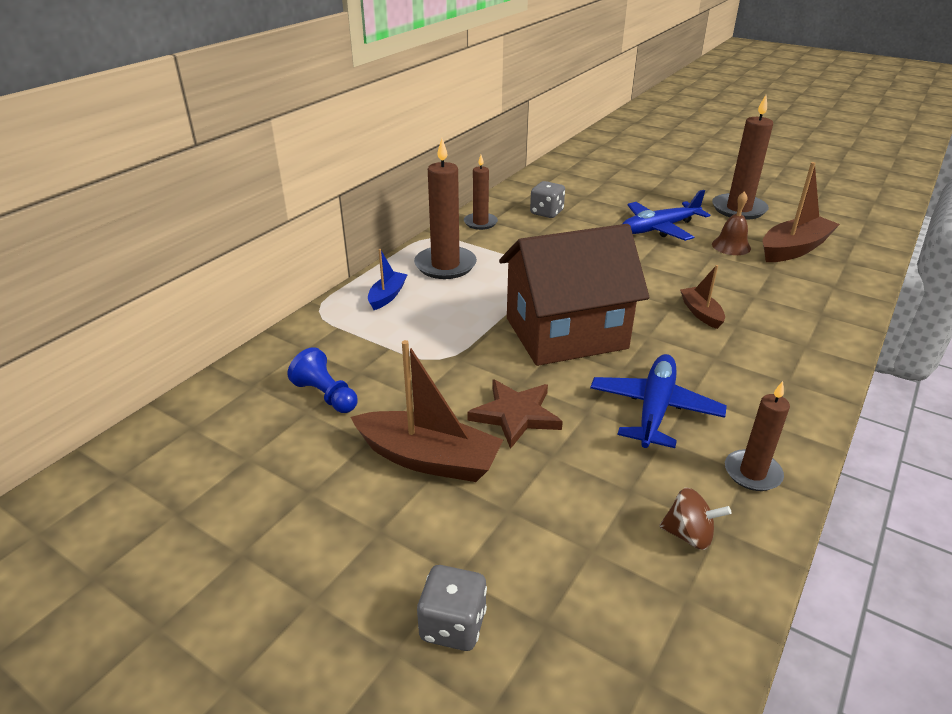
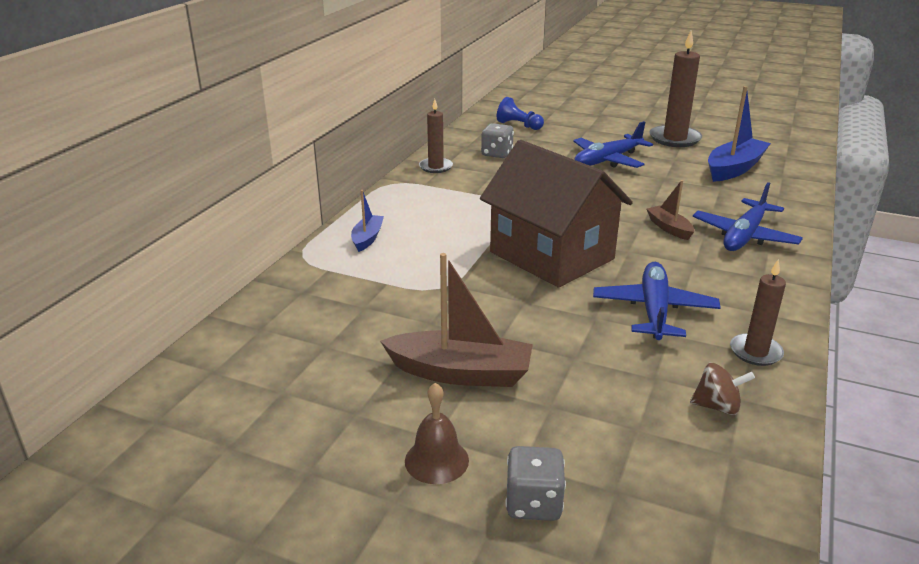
camera: 10 degrees left, 5 degrees down
blue pawn [287,347,358,413] -> blue pawn moved to [497,97,544,130]
brown candle [414,139,477,279] -> none
brown star [467,380,563,449] -> none
brown house [499,224,649,366] -> brown house turned 75 degrees clockwise [480,140,633,288]
brown bell [712,192,751,255] -> brown bell moved to [405,383,469,484]
brown boat [763,162,840,262] -> blue boat [708,86,771,182]
none -> blue plane [693,182,803,251]

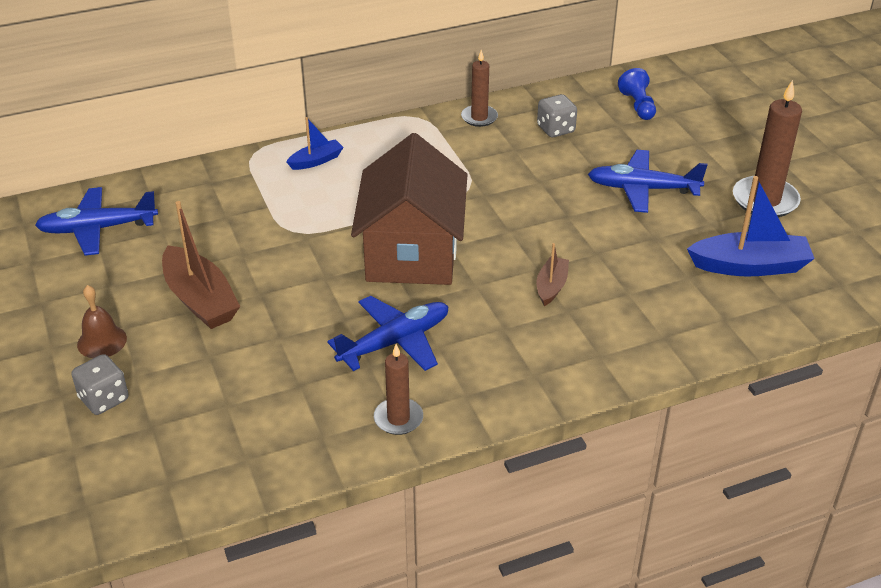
camera: 45 degrees right, 10 degrees up
brown spinning top [690,363,755,415] -> none
blue plane [693,182,803,251] -> blue plane moved to [35,187,158,256]

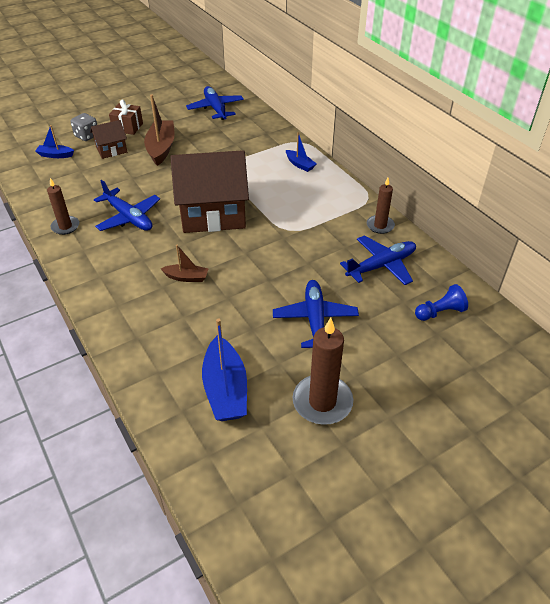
camera: 80 degrees right, 5 degrees up
brown bell [77,285,127,358] -> brown gift [109,100,143,135]
brown boat [162,201,240,329] -> brown boat turned 135 degrees clockwise [144,95,175,166]
grey dice [537,94,577,137] -> blue plane [340,235,416,285]
none -> blue boat [35,125,74,158]
none -> brown house [90,120,127,159]

